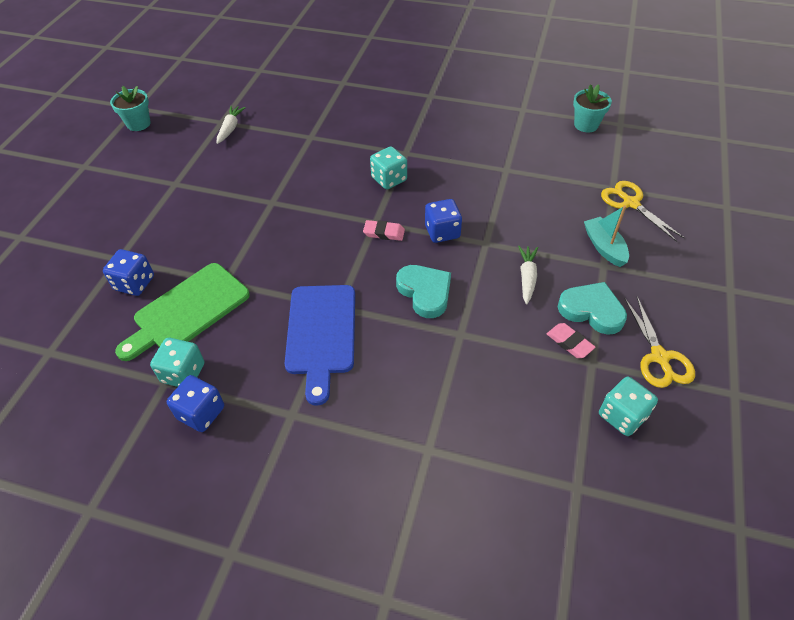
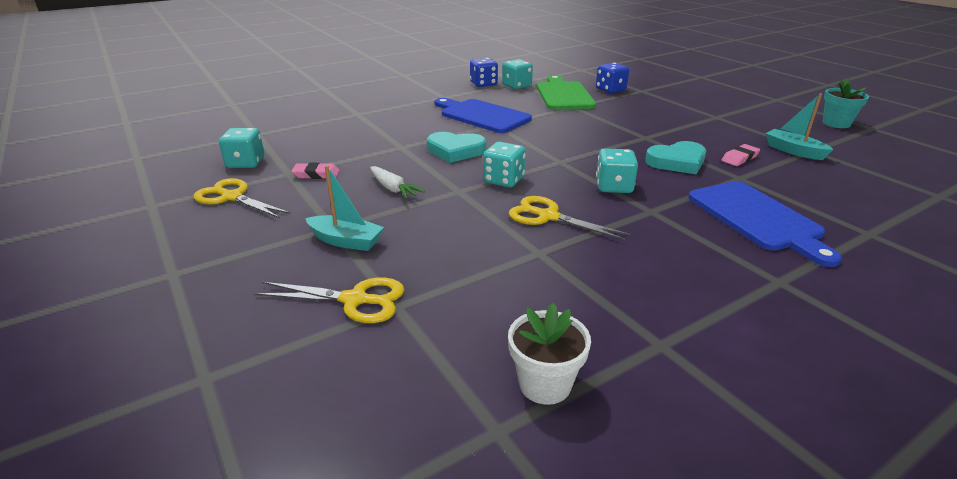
camera: 130 degrees right, 20 degrees down
white carrot [217,106,246,144] -> turquoise boat [765,93,834,160]
pink eraser [363,220,405,241] -> pink eraser moved to [722,144,760,166]
blue dice [425,199,462,243] -> turquoise dice [483,142,526,187]
turquoise heart [558,282,627,335] -> turquoise heart moved to [645,141,706,174]
turquoise flower pot [573,84,612,132] -> white flower pot [508,303,591,405]
none -> yellow scissors [509,196,630,240]
none -> blue cutting board [688,181,842,267]

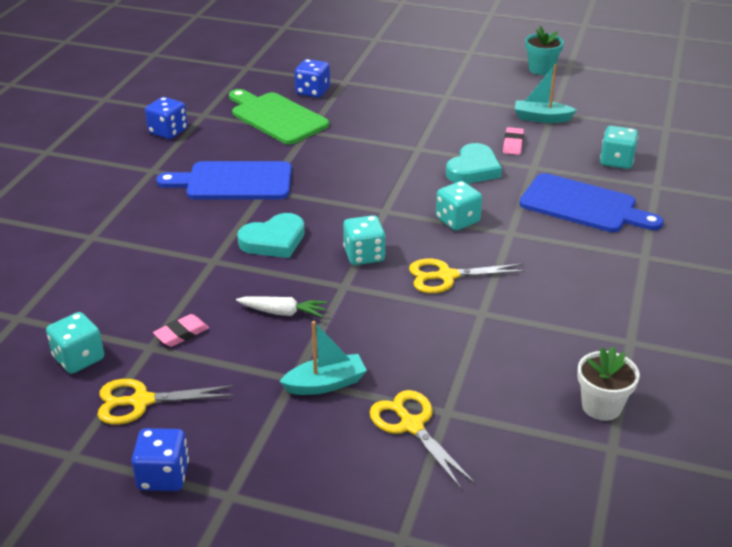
camera: 40 degrees left, 5 degrees up
yellow scissors [255,277,404,323] -> yellow scissors turned 90 degrees counterclockwise [370,390,475,489]
turquoise dice [502,59,533,89] -> turquoise dice moved to [600,126,638,169]
none -> blue dice [131,428,189,491]

